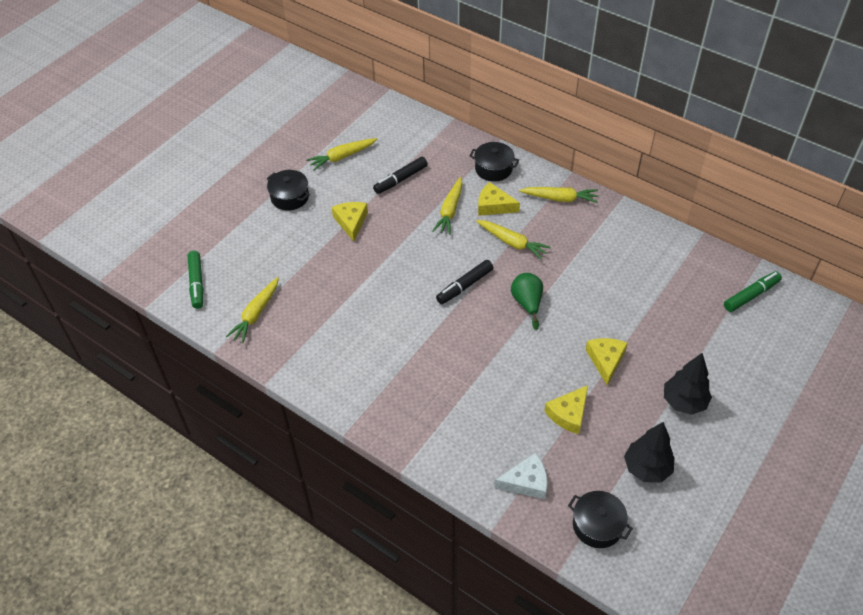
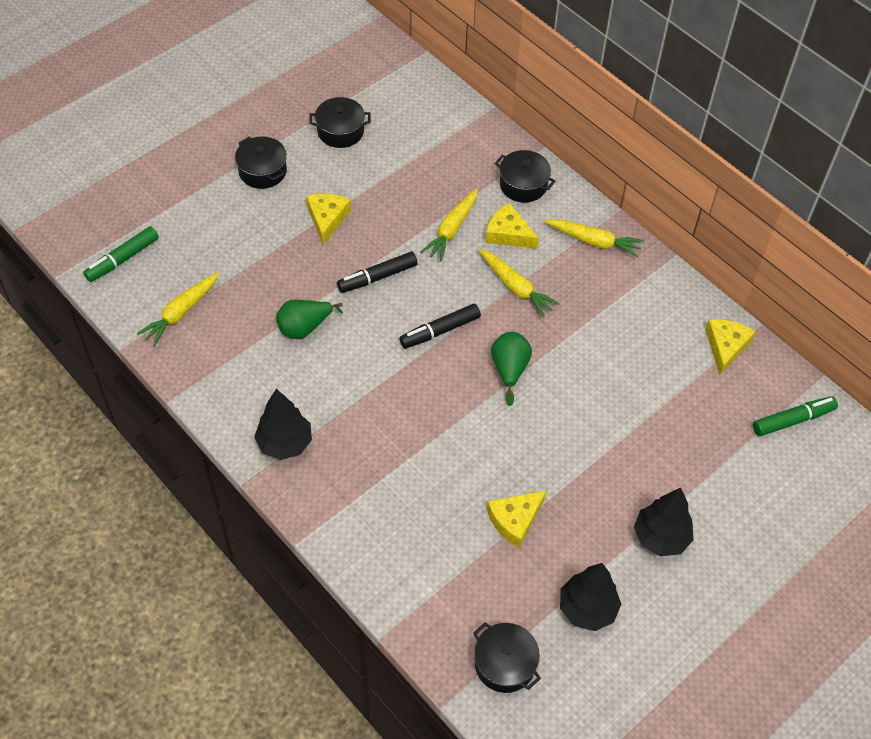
camera: 10 degrees right, 5 degrees up
green marker [188,251,203,309] -> green marker turned 45 degrees clockwise [83,226,159,282]
yellow carrot [306,138,377,171] -> black pot [309,97,371,148]
black marker [373,157,428,194] -> black marker moved to [337,252,418,293]
white cheese [495,453,547,500] -> none
yellow cheese [586,338,628,386] -> yellow cheese moved to [705,319,756,375]
none -> black tree [254,389,312,460]
none -> green pear [276,300,343,339]

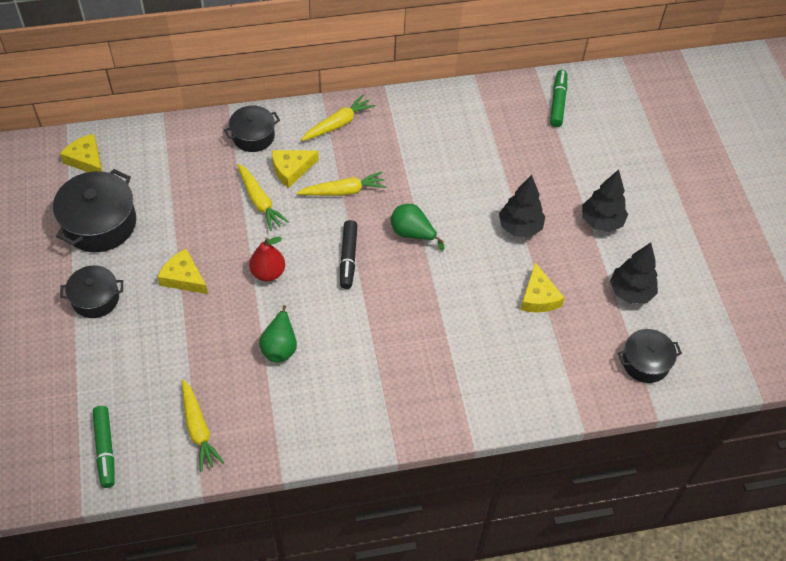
camera: 60 degrees left, 0 degrees up
black tree [254,389,312,460] -> black tree moved to [499,175,545,237]
black pot [309,97,371,148] -> black pot [53,169,136,252], size x1.61
black marker [337,252,418,293] -> red pear [249,237,285,281]
yellow cheese [705,319,756,375] -> yellow cheese moved to [60,134,102,172]

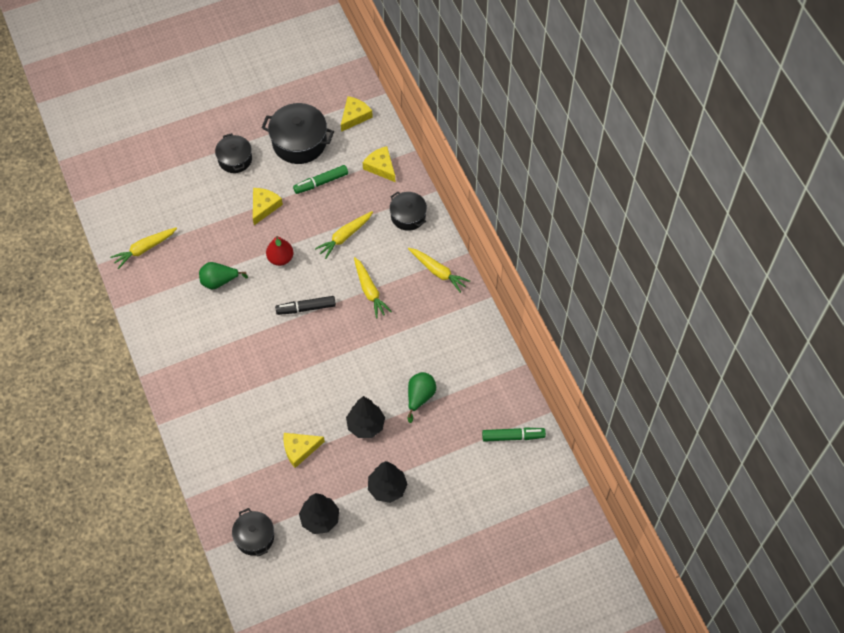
camera: 80 degrees right, 5 degrees up
green marker [93,406,115,488] -> green marker moved to [293,165,348,194]
yellow cheese [272,150,319,188] -> yellow cheese moved to [363,146,395,182]
green pear [391,204,444,251] -> green pear moved to [408,372,436,423]

